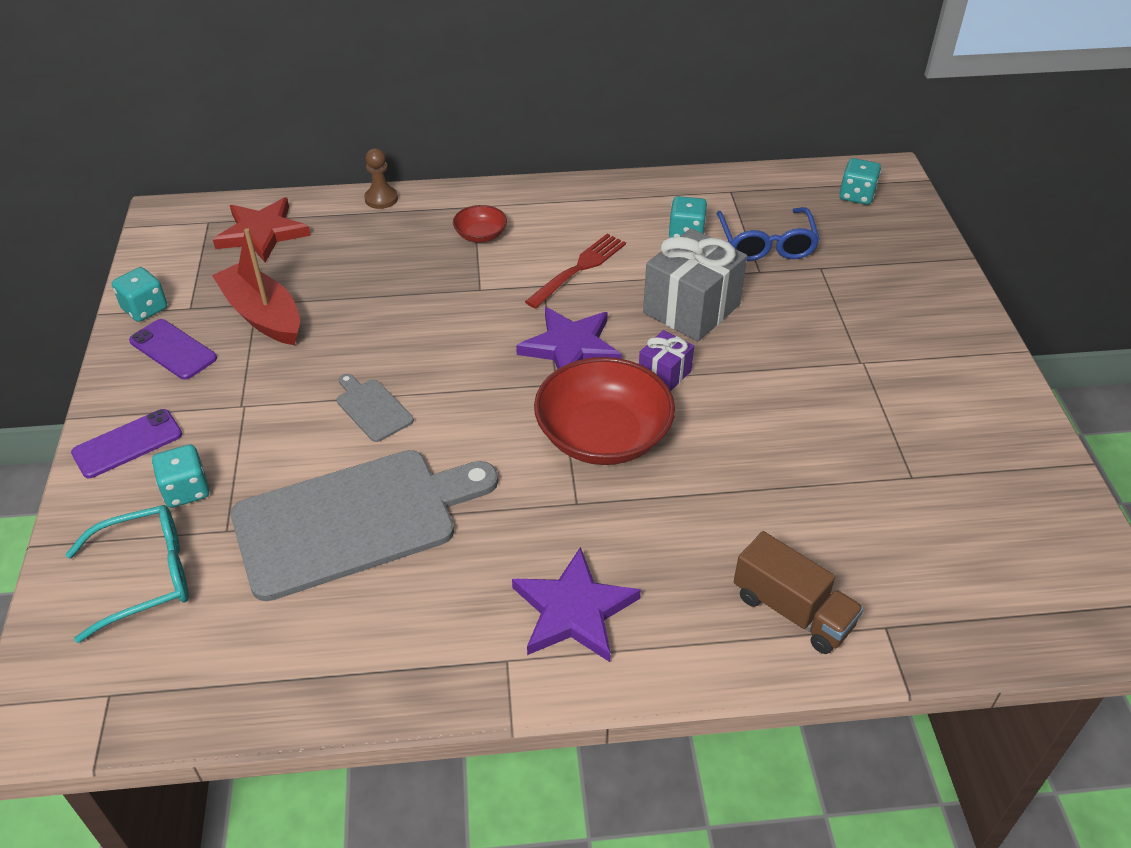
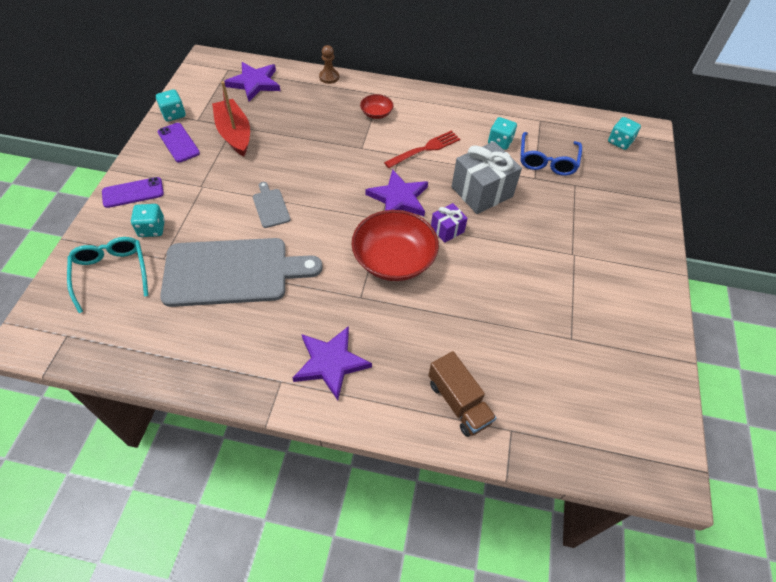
camera: 15 degrees right, 10 degrees up
turquoise glasses [66,505,189,643] -> turquoise glasses turned 105 degrees counterclockwise [67,237,148,313]
red star [213,197,311,263] -> purple star [224,62,280,101]

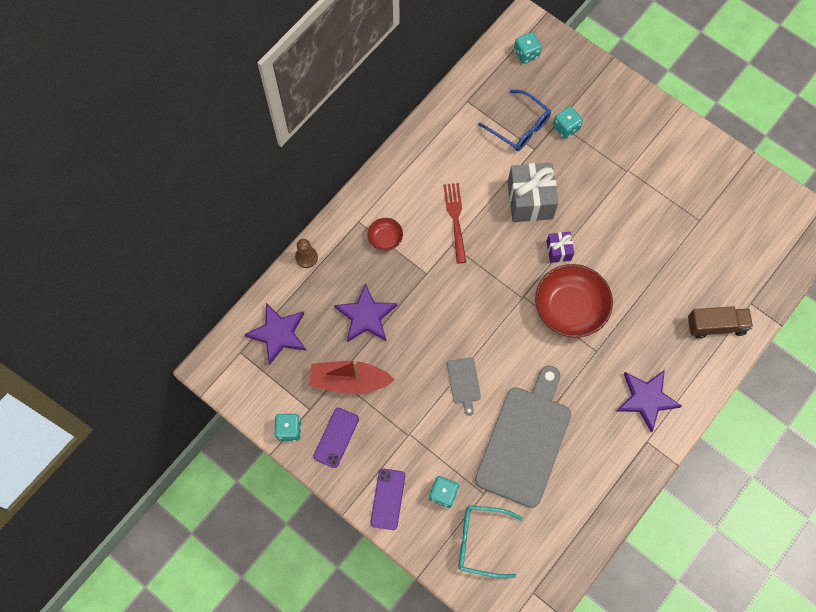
camera: 60 degrees left, 15 degrees up
purple phone [158,123,200,163] -> purple phone turned 60 degrees counterclockwise [313,408,359,468]
grey cutting board [253,182,290,228] -> grey cutting board turned 105 degrees counterclockwise [447,357,481,416]
purple star [366,169,428,216] -> purple star moved to [334,283,397,342]
turquoise dice [488,117,517,150] -> turquoise dice moved to [553,106,583,139]

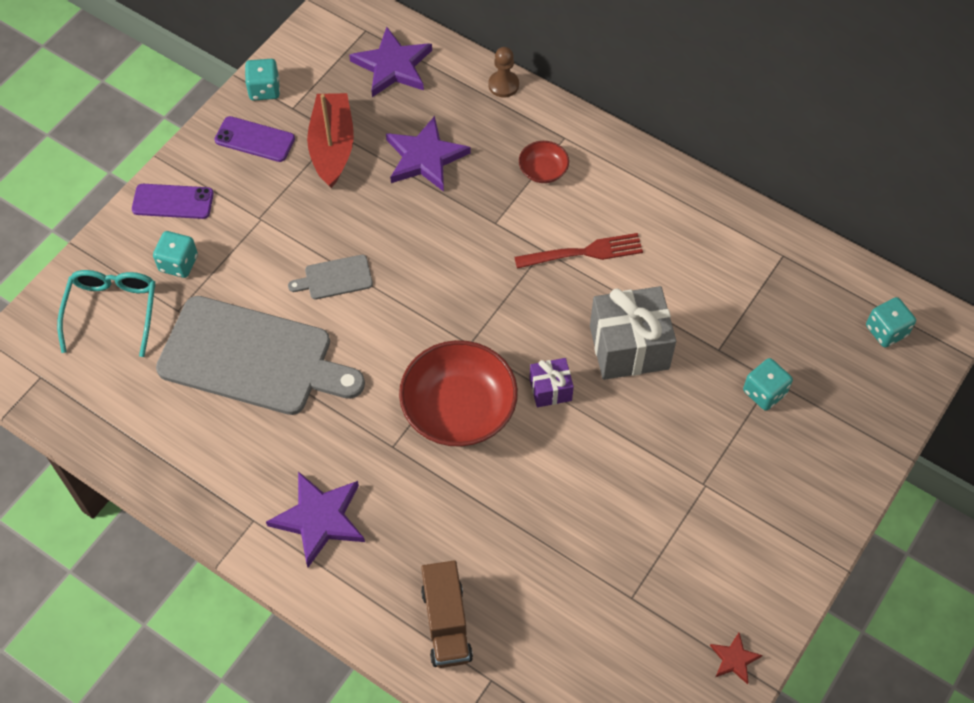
camera: 85 degrees right, 10 degrees down
blue glasses [478,90,551,151] -> none
none -> red star [710,633,762,684]

